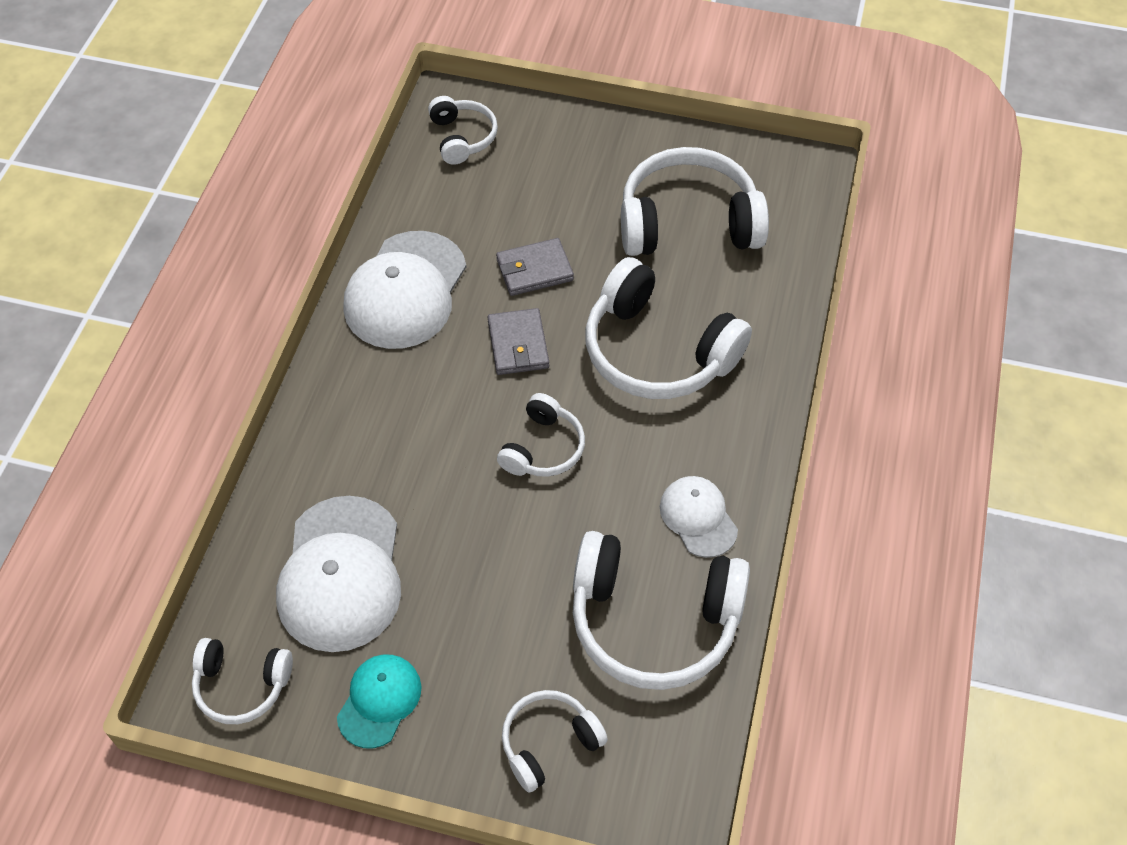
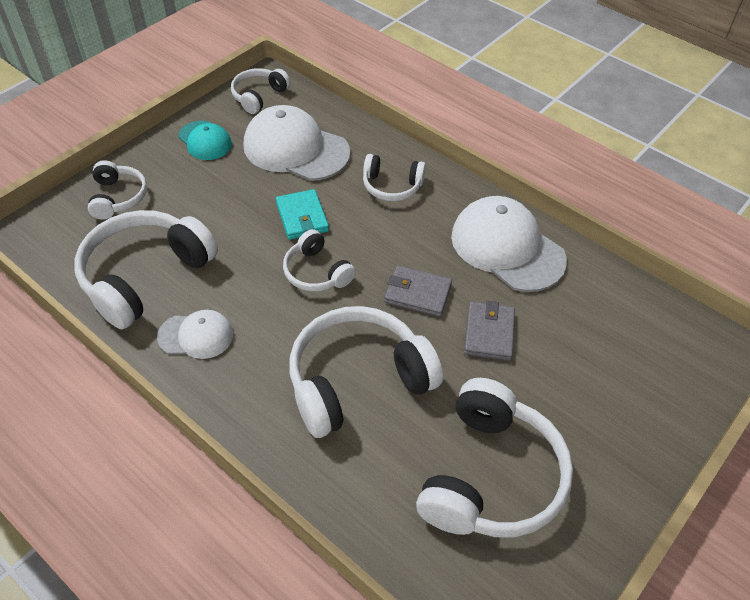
camera: 115 degrees right, 5 degrees down
white headphones [428,96,498,165] -> white headphones moved to [363,154,426,201]
none -> turquoise wallet [276,189,329,240]

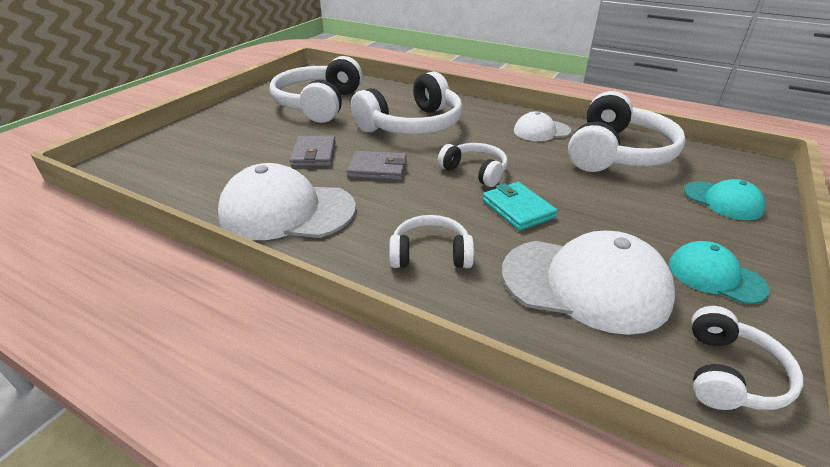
camera: 170 degrees right, 15 degrees down
white headphones [88,160,147,219] -> turquoise cap [684,179,766,220]
white cap [451,196,567,292] -> white cap turned 150 degrees clockwise [218,163,356,240]

